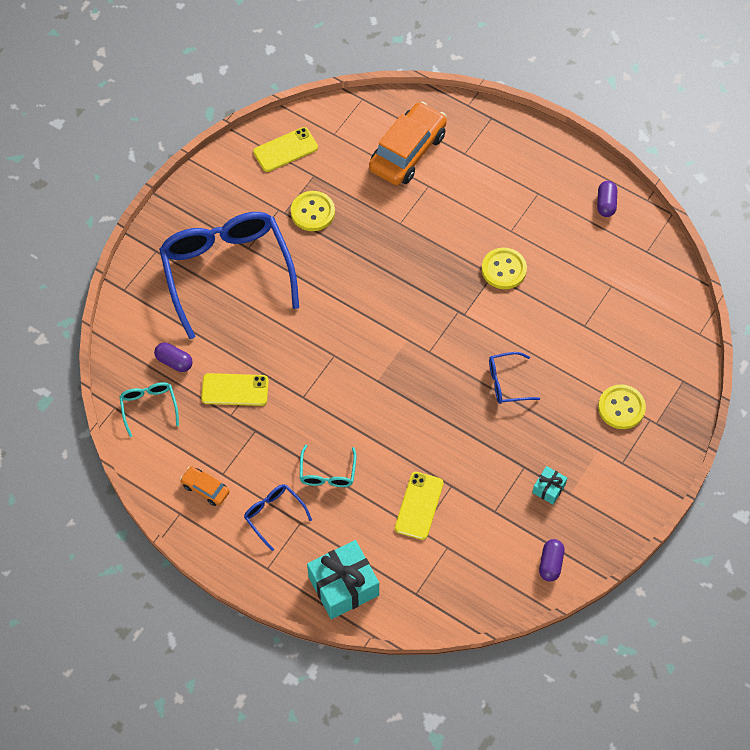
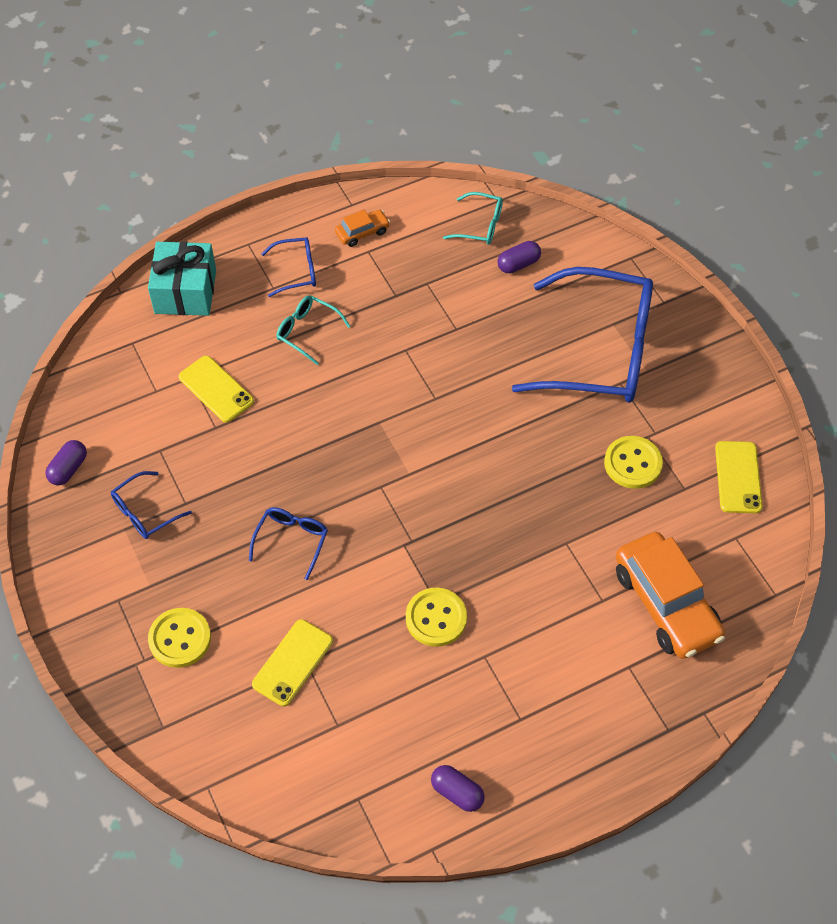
camera: 120 degrees right, 5 degrees down
yellow phone [201,373,269,406] -> yellow phone moved to [252,619,333,706]
turquoise gift [532,466,567,504] -> blue glasses [111,471,192,539]
purple capsule [539,539,564,582] -> purple capsule turned 75 degrees clockwise [45,440,87,486]

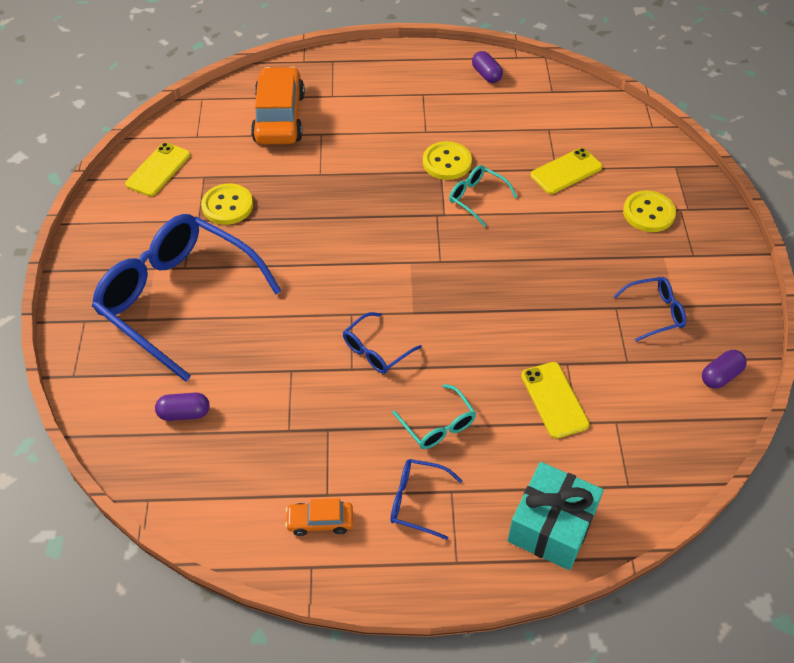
camera: 155 degrees left, 5 degrees down
blue glasses [249,507,328,580] -> blue glasses moved to [343,312,422,374]
turquoise glasses [443,192,503,245] -> turquoise glasses moved to [449,165,517,227]

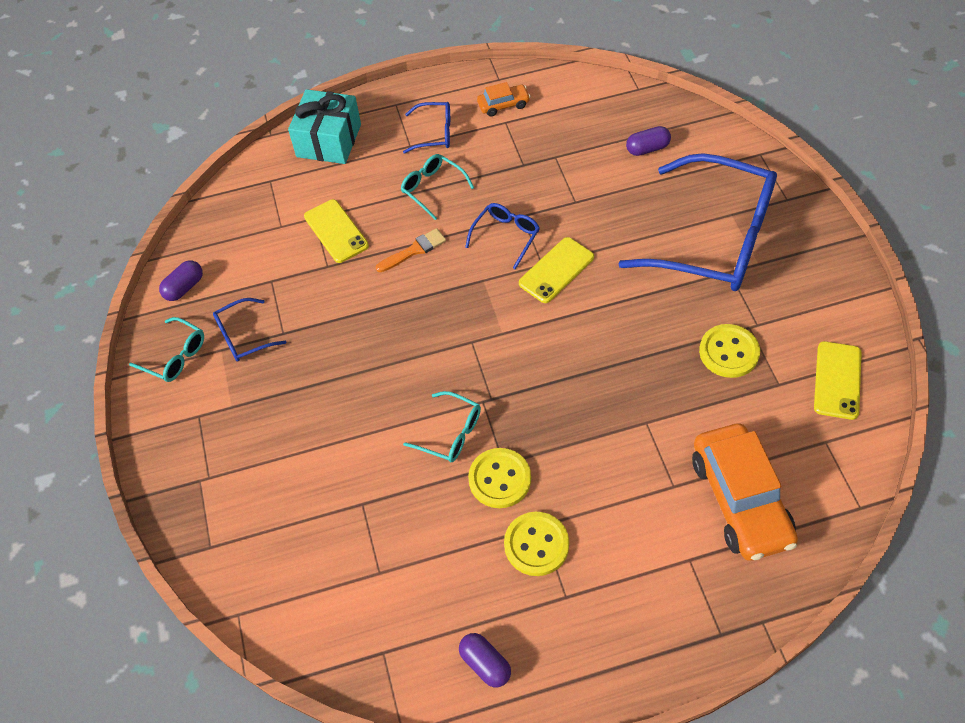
camera: 170 degrees right, 5 degrees up
yellow phone [531,148,603,194] -> yellow phone moved to [519,237,594,303]
yellow button [623,190,676,232] -> yellow button moved to [504,512,569,576]
none -> turquoise glasses [129,317,204,382]
none -> orange brush [376,228,446,272]

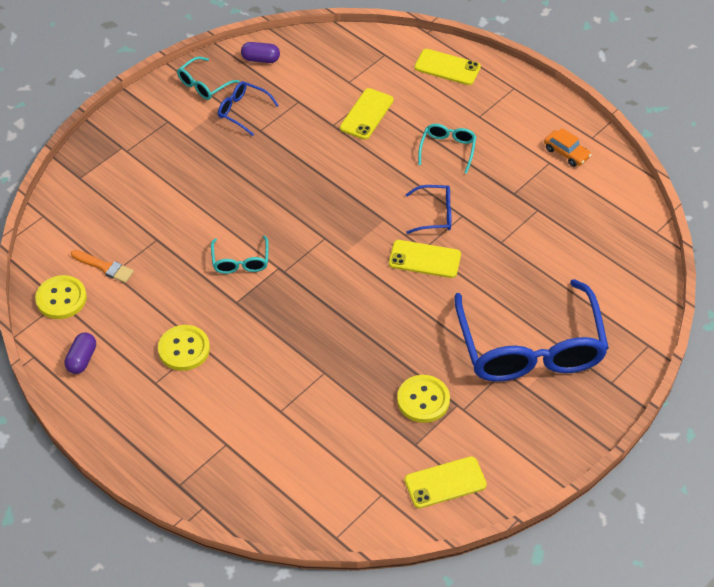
camera: 55 degrees right, 5 degrees down
turquoise glasses [129,317,204,382] -> turquoise glasses turned 45 degrees clockwise [177,57,240,100]
turquoise gift [288,89,361,164] -> yellow phone [414,49,481,85]
orange brush [376,228,446,272] -> orange brush moved to [71,250,134,283]
blue glasses [403,102,450,153] -> none
yellow button [468,448,531,508] -> yellow button moved to [35,275,87,319]
purple capsule [626,126,671,156] -> none
orange car [692,423,798,561] -> none

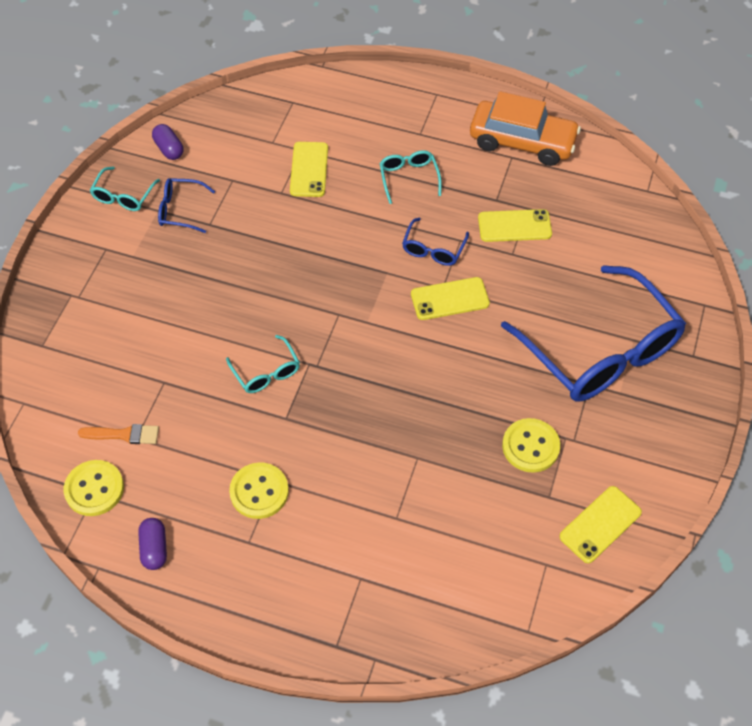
camera: 25 degrees left, 5 degrees up
purple capsule [241,42,280,63] -> purple capsule turned 75 degrees clockwise [152,124,183,160]
blue glasses [405,185,451,234] -> blue glasses turned 135 degrees clockwise [402,218,469,266]
yellow phone [414,49,481,85] -> yellow phone moved to [478,209,552,242]
orange car [544,128,592,167] -> orange car [470,91,581,166], size x2.10

